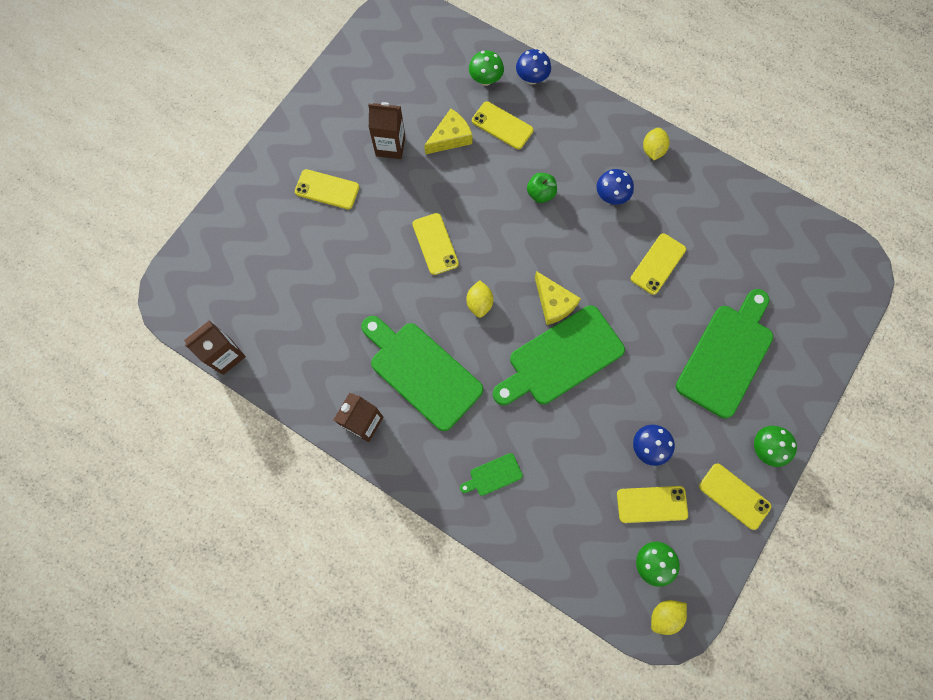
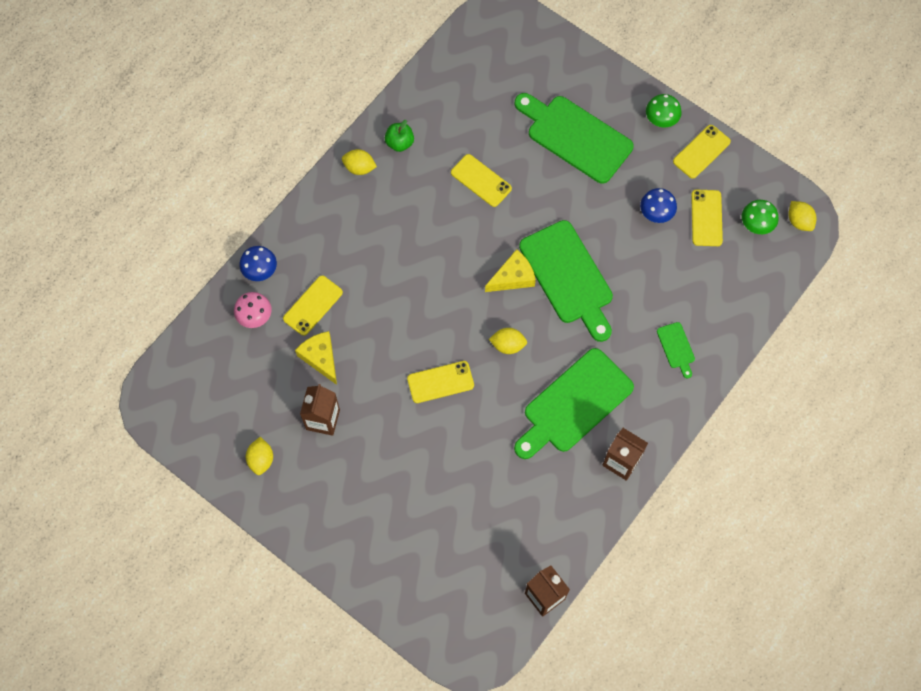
camera: 85 degrees left, 5 degrees down
yellow phone [295,169,359,209] -> none
green mushroom [469,51,504,86] -> pink mushroom [234,292,272,328]
green apple [527,173,557,203] -> green apple moved to [385,120,414,152]
blue mushroom [597,169,634,205] -> none
none -> yellow lemon [246,437,273,475]

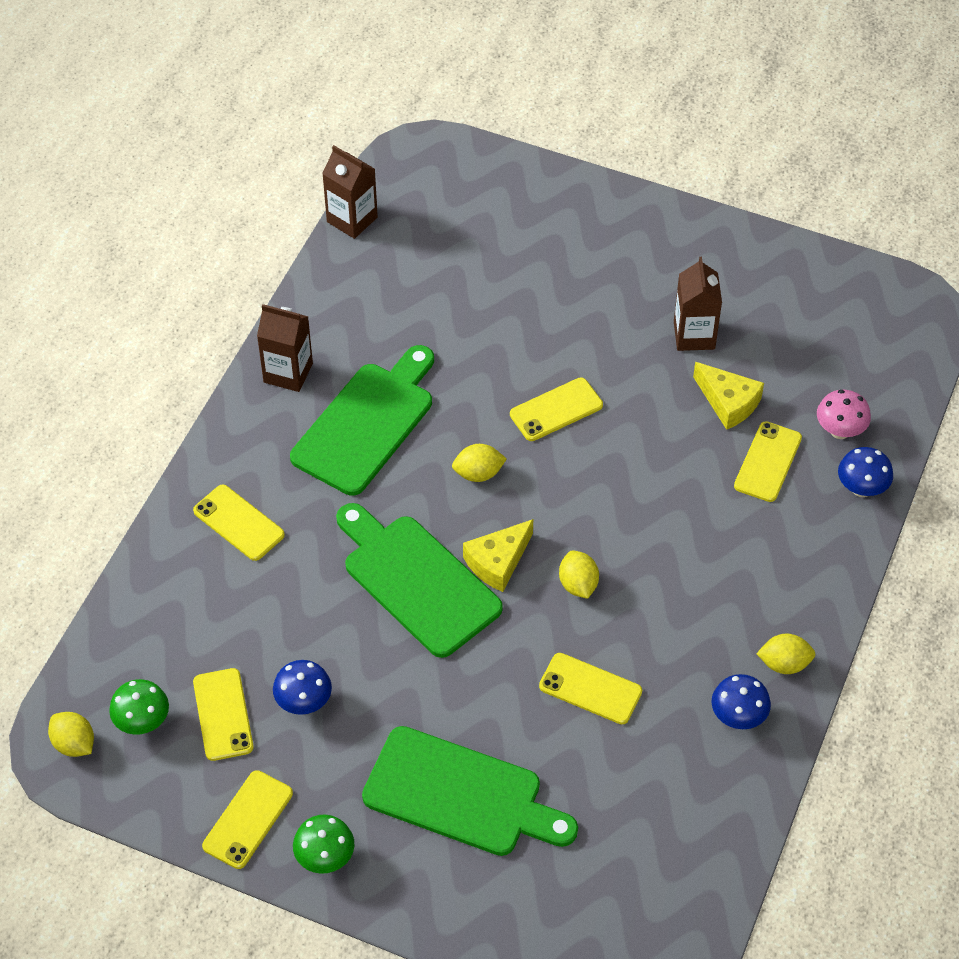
camera: 165 degrees right, 15 degrees down
yellow lemon [246,437,273,475] -> yellow lemon moved to [559,550,599,599]
green apple [385,120,414,152] -> blue mushroom [711,674,771,729]
green cutting board [657,322,695,378] -> yellow phone [193,485,285,561]

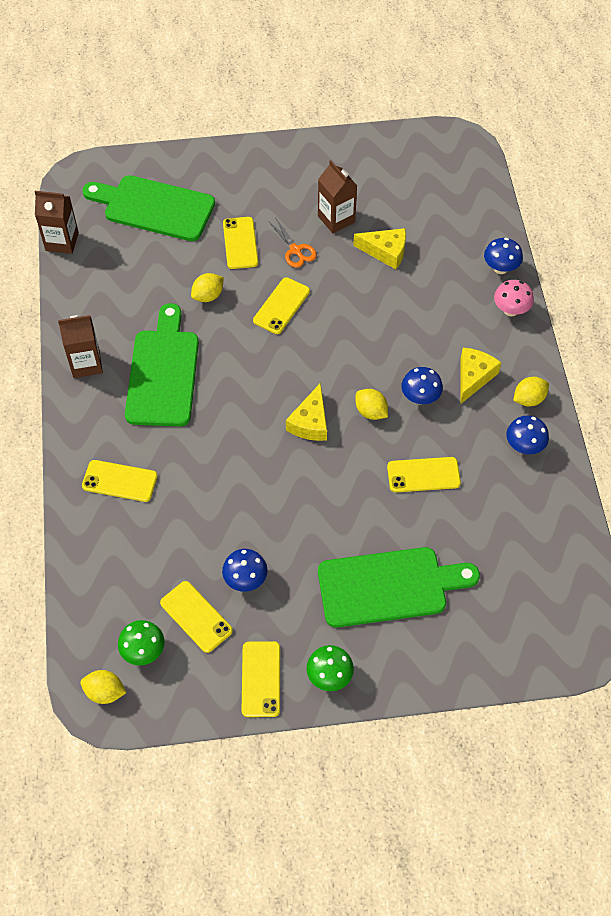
camera: 30 degrees left, 5 degrees up
green cutting board [336,503,503,658] -> green cutting board moved to [82,175,215,241]
yellow lemon [452,444,507,482] -> yellow lemon moved to [191,273,224,302]
yellow phone [734,421,802,502] -> yellow phone moved to [223,217,258,269]
pink mushroom [817,390,871,439] -> pink mushroom moved to [494,280,534,316]
none -> orange scissors [268,217,317,268]
none -> blue mushroom [401,367,443,405]
none -> yellow cheese [460,348,501,404]

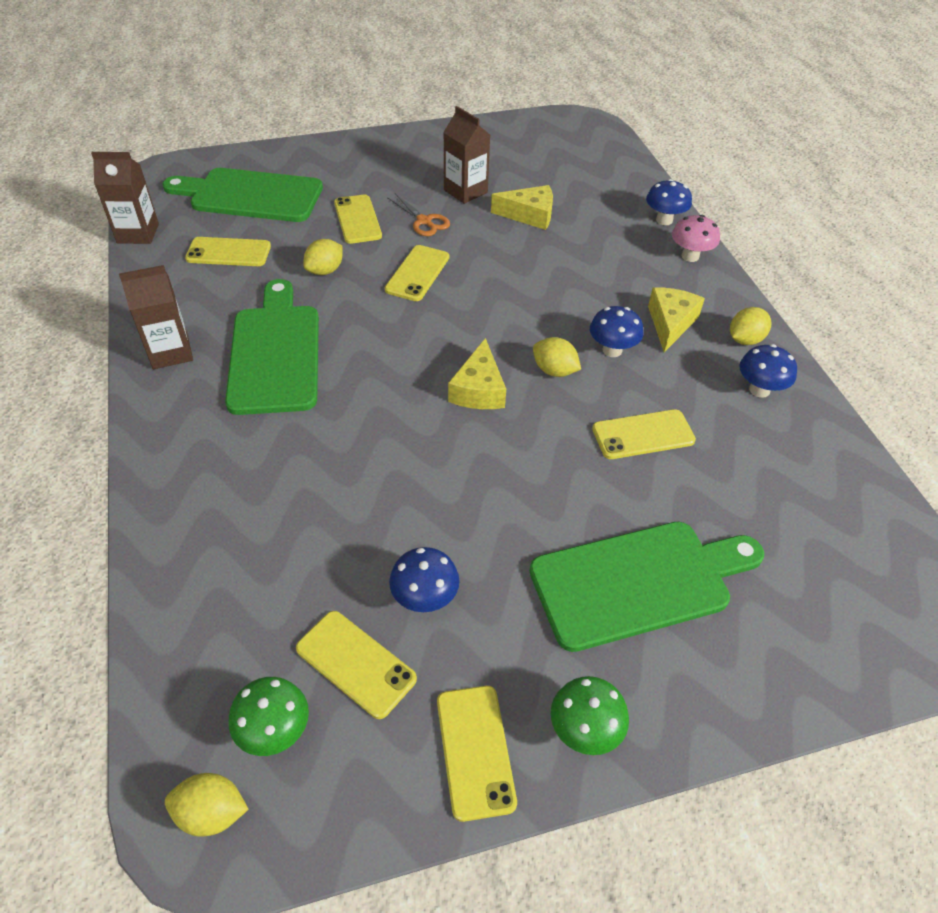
camera: 10 degrees left, 10 degrees down
yellow phone [82,460,158,502] -> yellow phone moved to [185,237,271,266]

